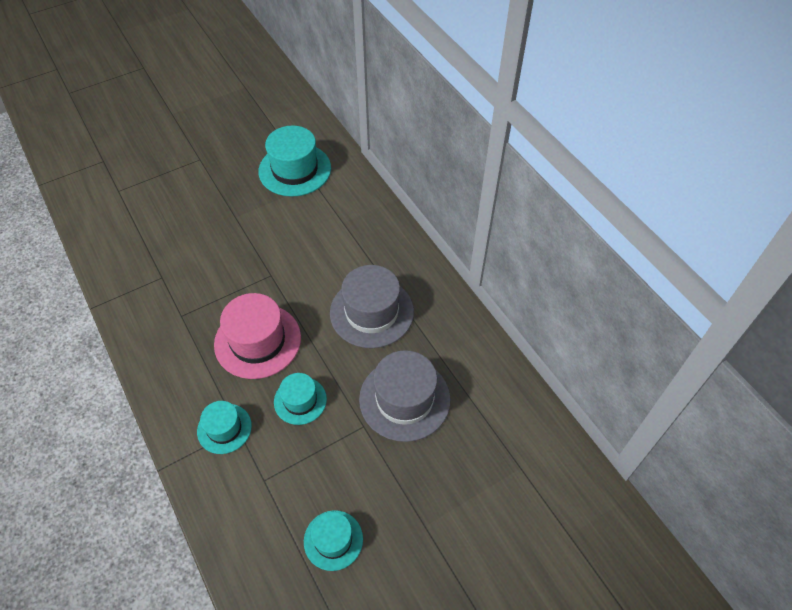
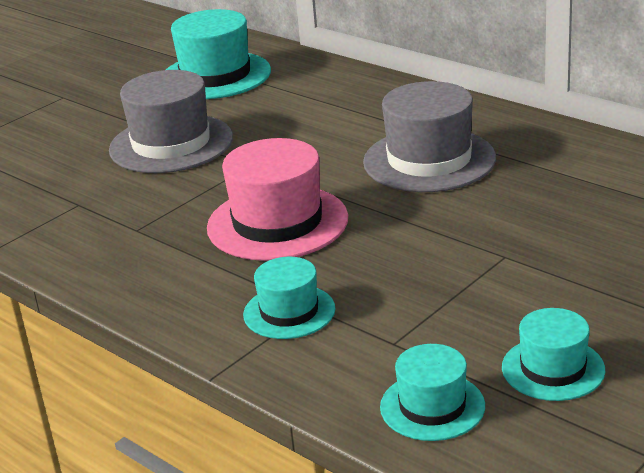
camera: 15 degrees left, 25 degrees down
turquoise hat [274,373,327,425] -> turquoise hat moved to [380,344,485,441]
grey hat [359,350,451,442] -> grey hat moved to [109,70,233,173]

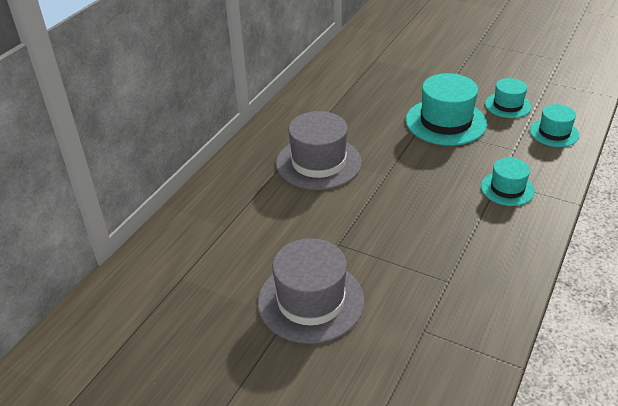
camera: 105 degrees left, 10 degrees up
turquoise hat [166,9,271,99] -> turquoise hat moved to [406,73,487,146]
pink hat [207,138,348,261] -> none

